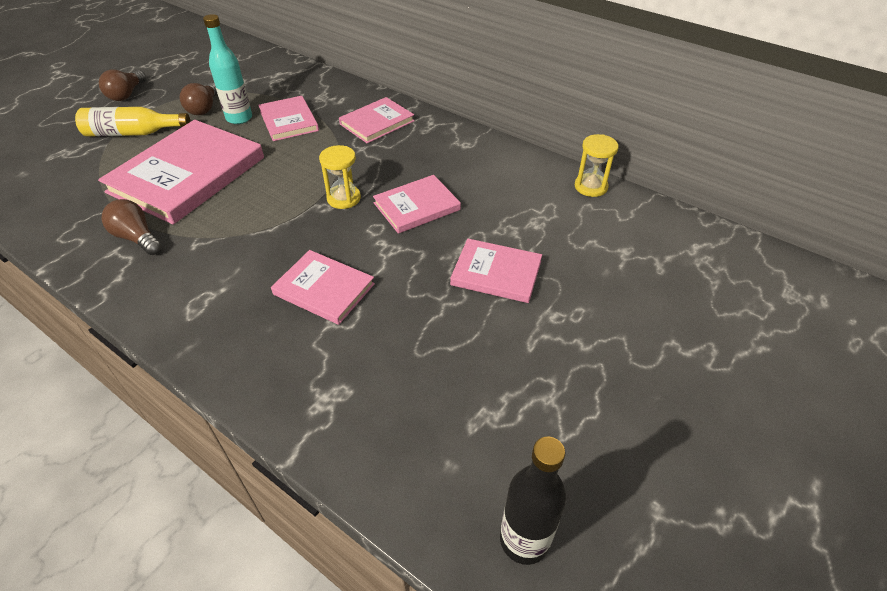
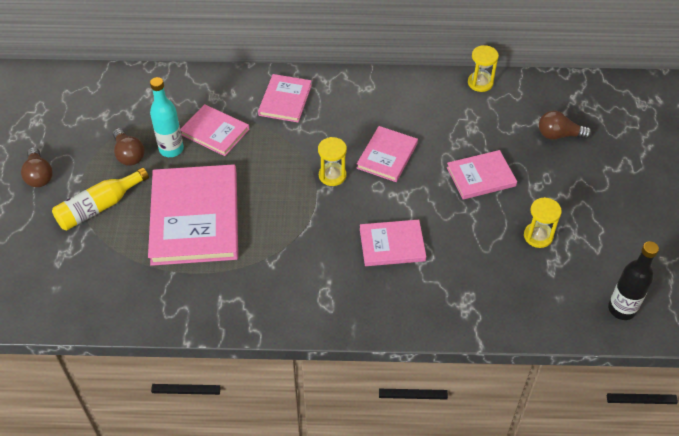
camera: 35 degrees left, 5 degrees up
brown light bulb [102,199,162,255] -> brown light bulb moved to [539,111,592,140]
none -> yellow hourglass [524,197,562,248]

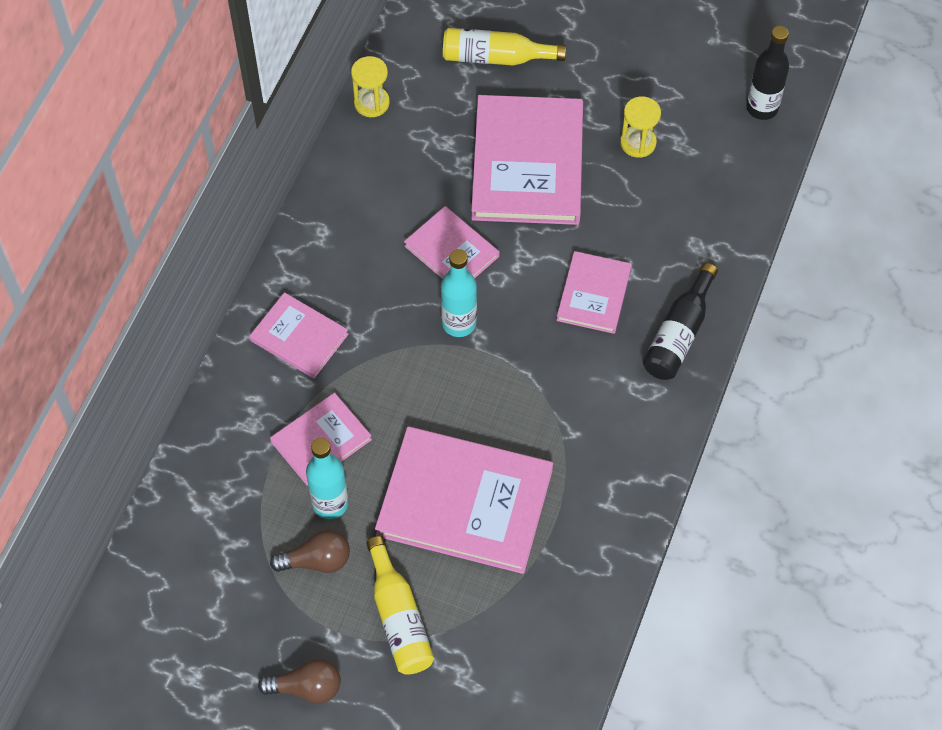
camera: 70 degrees left, 10 degrees up
yellow hourglass [318,137,347,186] -> turquoise bottle [441,249,477,337]
pink book [447,150,517,199] -> pink book [471,95,583,225], size x1.85
brown light bulb [539,111,592,140] -> yellow bottle [443,28,566,65]
none -> black bottle [643,263,718,380]

